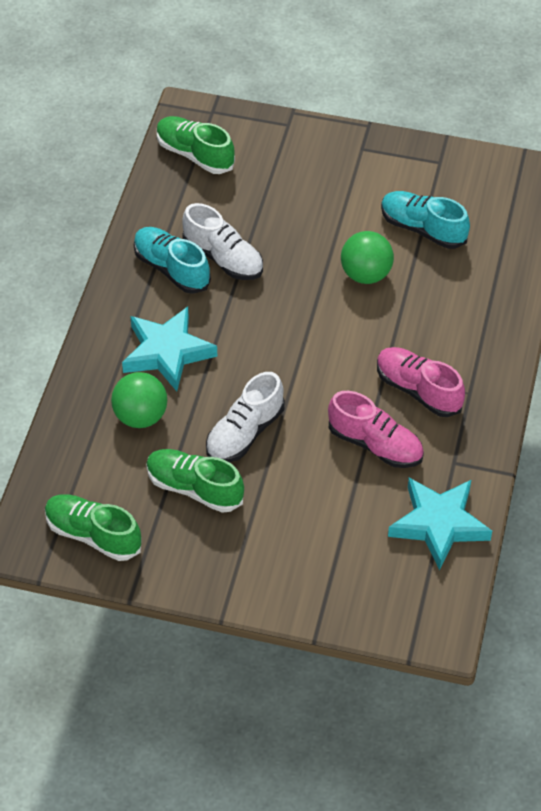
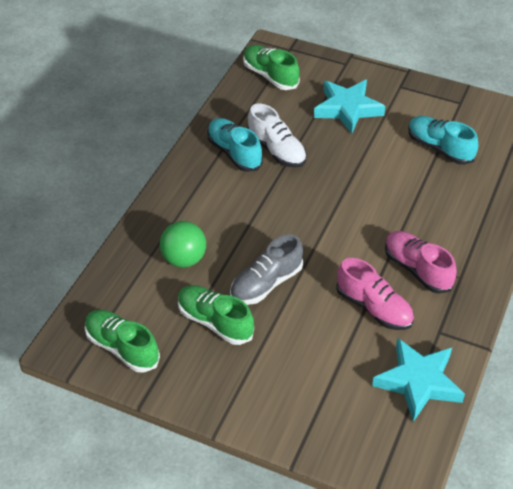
camera: 10 degrees right, 5 degrees down
turquoise star [122,307,217,391] -> turquoise star moved to [314,80,385,134]
white shoe [206,372,285,463] -> grey shoe [230,234,303,305]
green ball [341,231,394,284] -> none

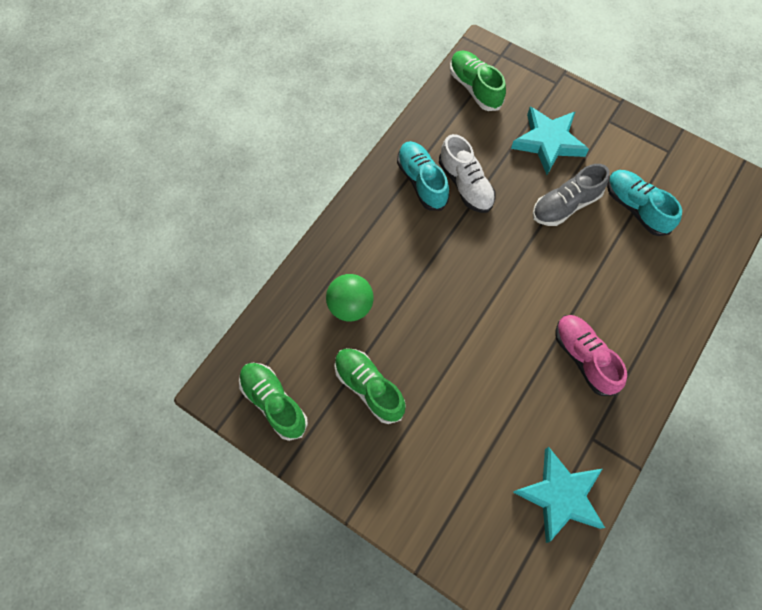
camera: 10 degrees right, 20 degrees up
grey shoe [230,234,303,305] -> grey shoe moved to [532,164,610,226]
pink shoe [336,258,414,330] -> none

